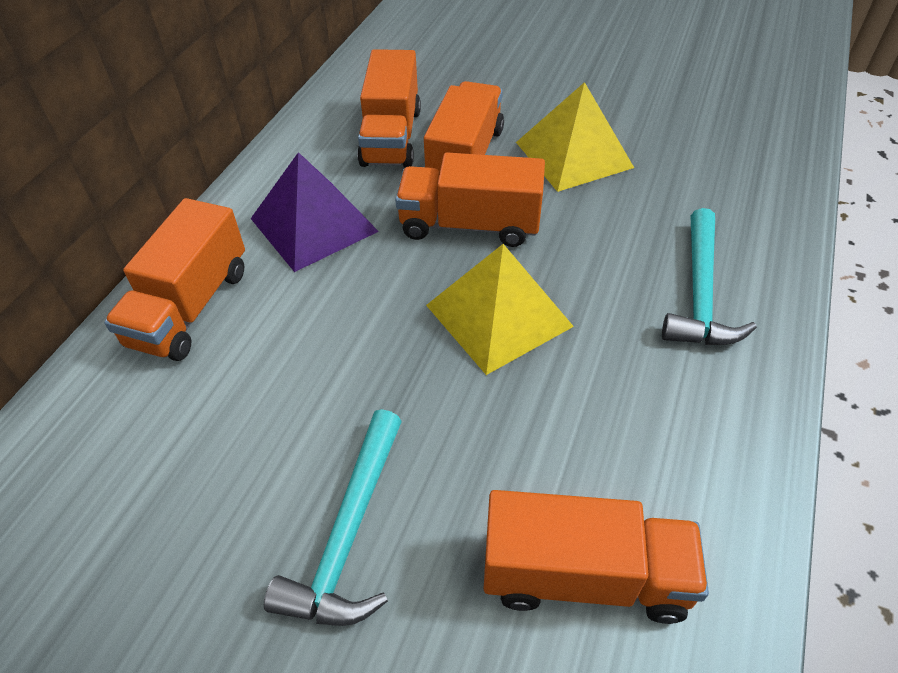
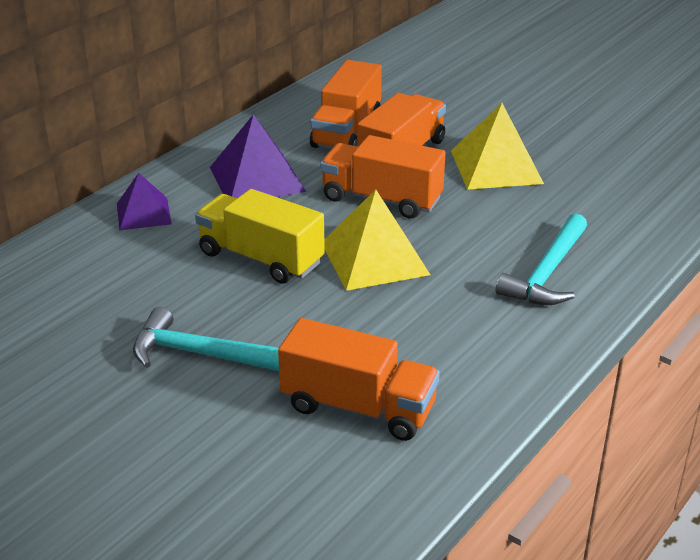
camera: 15 degrees right, 15 degrees down
orange truck [104,198,245,361] -> purple pyramid [117,173,172,230]
turquoise hammer [264,409,402,626] -> turquoise hammer turned 75 degrees clockwise [133,307,279,371]
none -> yellow truck [195,189,325,284]

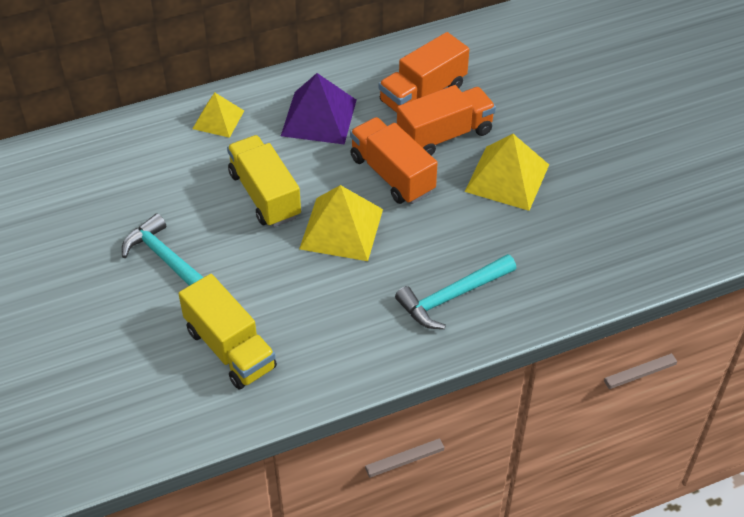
camera: 30 degrees right, 15 degrees up
purple pyramid [117,173,172,230] -> yellow pyramid [193,93,244,138]
orange truck [278,318,440,441] -> yellow truck [179,274,277,389]

